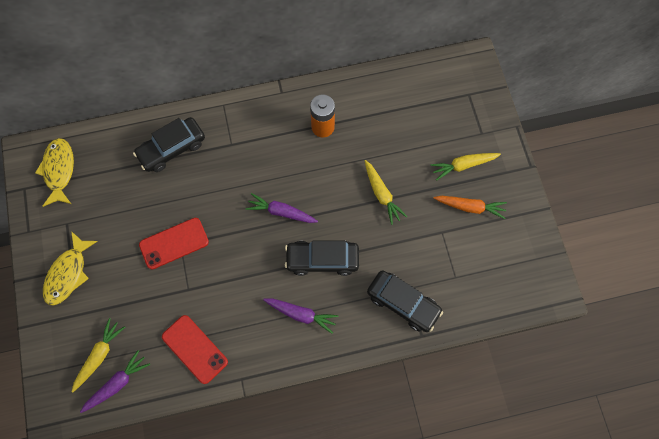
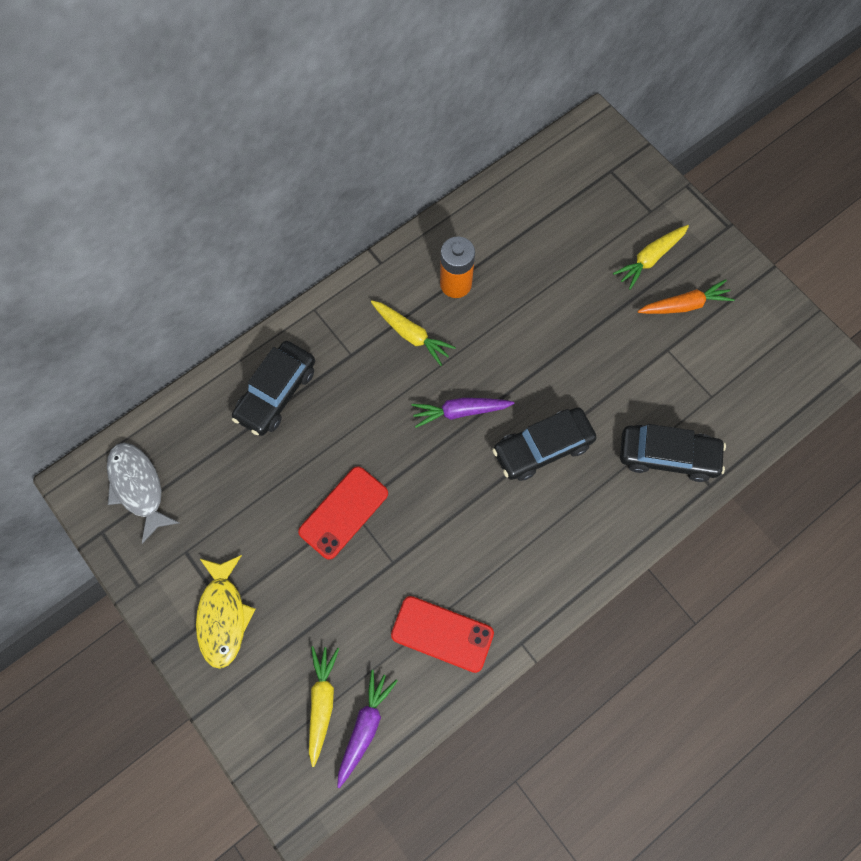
camera: 25 degrees left, 0 degrees up
yellow fish [35,138,74,207] -> grey fish [107,443,179,544]
purple carrot [263,298,339,334] -> none
yellow carrot [365,160,408,225] -> yellow carrot moved to [371,301,456,366]

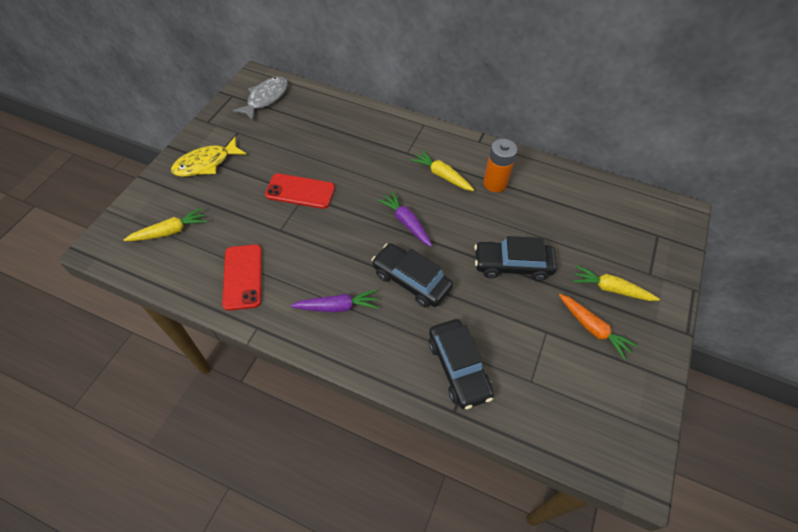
camera: 60 degrees right, 15 degrees down
black car [232,341,315,436] -> black car moved to [474,236,557,281]
purple carrot [337,670,398,788] -> purple carrot moved to [290,290,378,312]
yellow carrot [371,301,456,366] -> yellow carrot turned 120 degrees clockwise [410,150,474,191]

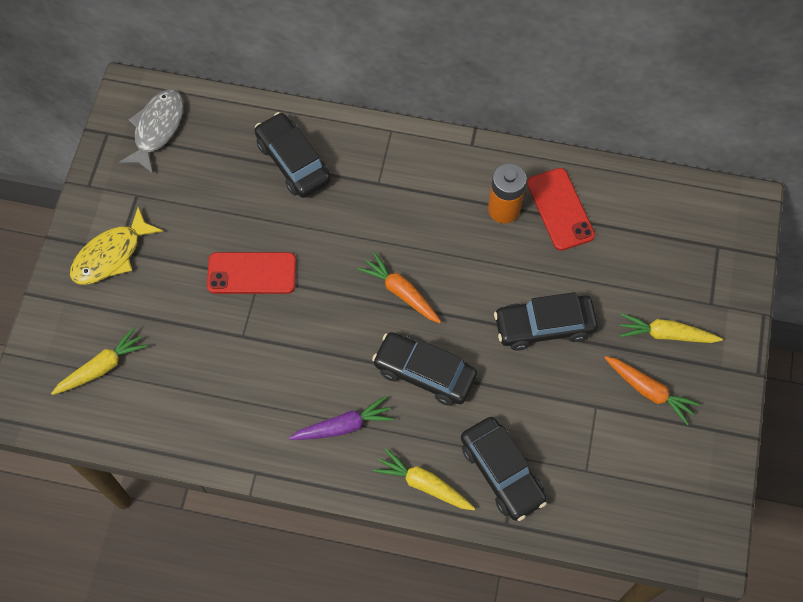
camera: 10 degrees left, 10 degrees up
red phone [222,244,262,311] -> red phone moved to [527,168,595,251]
purple carrot [378,191,432,247] -> orange carrot [358,252,441,323]
yellow carrot [410,150,474,191] -> yellow carrot moved to [373,448,475,510]
none -> black car [255,112,330,198]

